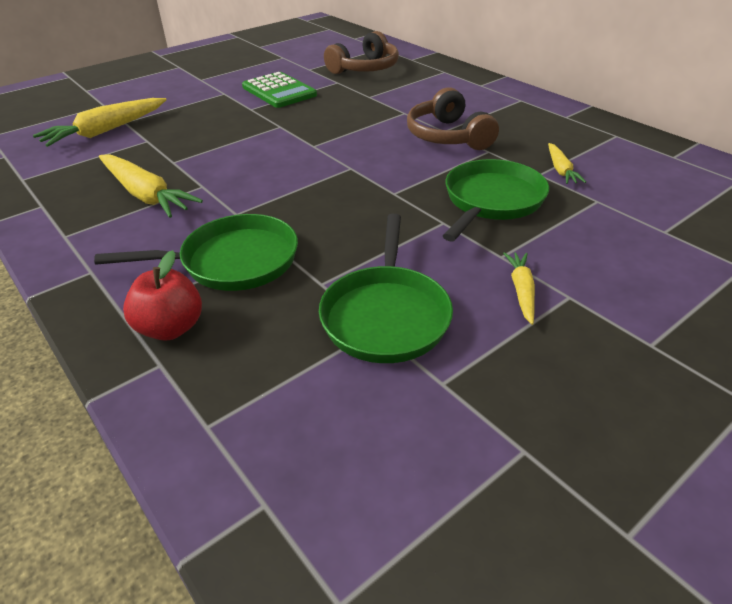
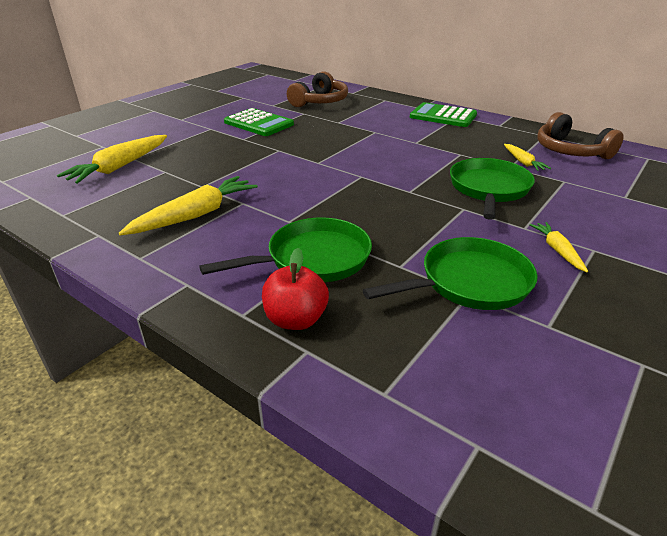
camera: 15 degrees left, 5 degrees down
yellow carrot [99,154,203,218] -> yellow carrot turned 75 degrees counterclockwise [119,176,258,235]
green pan [319,214,453,363] -> green pan turned 105 degrees counterclockwise [363,237,538,310]
brown headphones [407,87,499,150] -> brown headphones moved to [537,112,624,159]
none -> green calculator [410,102,477,127]

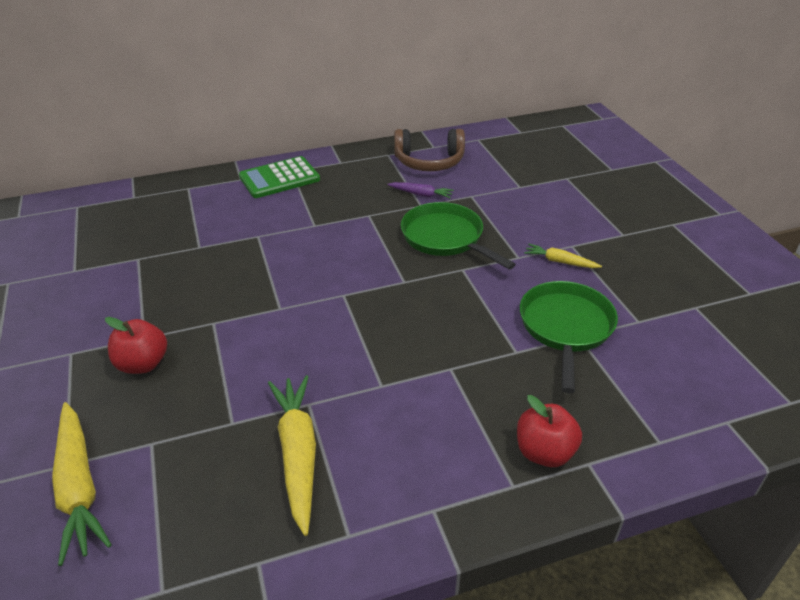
camera: 55 degrees left, 5 degrees up
green pan [199,218,372,282] -> none
green calculator [224,108,294,136] -> none
brown headphones [287,71,348,107] -> none
yellow carrot [504,144,551,171] -> purple carrot [387,182,454,198]
none -> red apple [105,317,167,374]

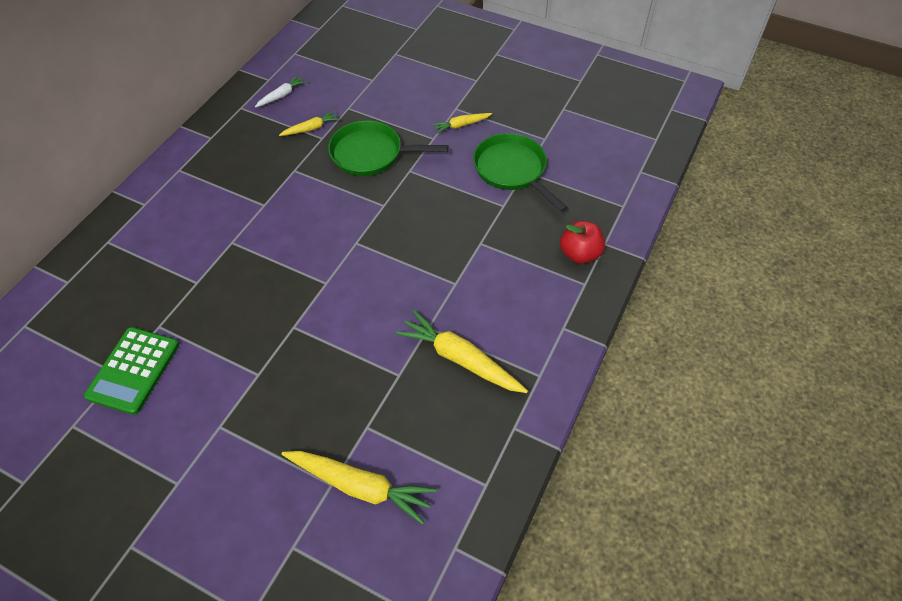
camera: 45 degrees left, 15 degrees up
red apple [105,317,167,374] -> none
green calculator [239,156,320,198] -> green calculator moved to [84,327,179,415]
purple carrot [387,182,454,198] -> yellow carrot [279,111,340,136]
brown headphones [394,129,465,171] -> white carrot [255,75,307,108]

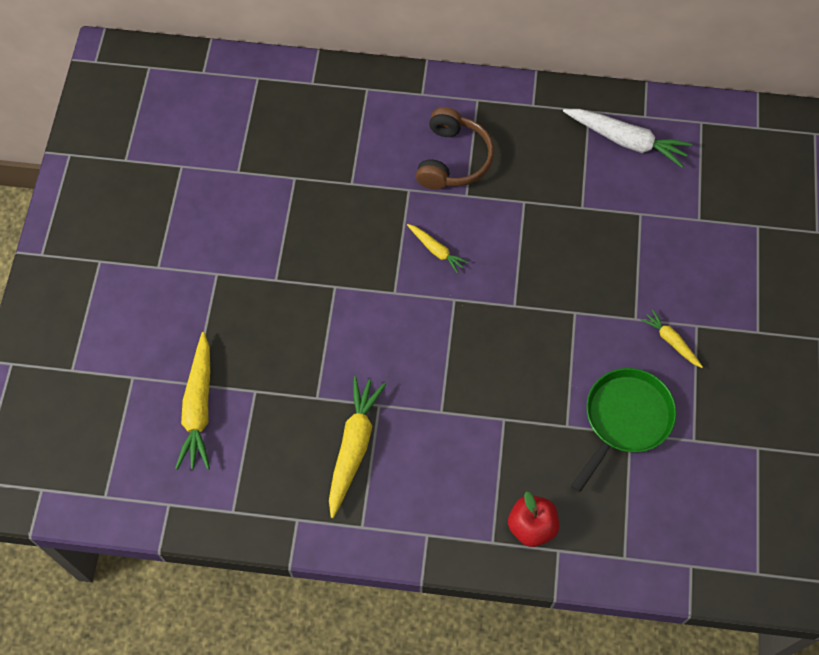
camera: 70 degrees right, 10 degrees up
green calculator [84,327,179,415] -> none
white carrot [255,75,307,108] -> white carrot [563,109,692,167], size x1.85
yellow carrot [279,111,340,136] -> yellow carrot moved to [407,224,468,274]
green pan [328,121,448,176] -> none
none -> brown headphones [416,107,494,190]

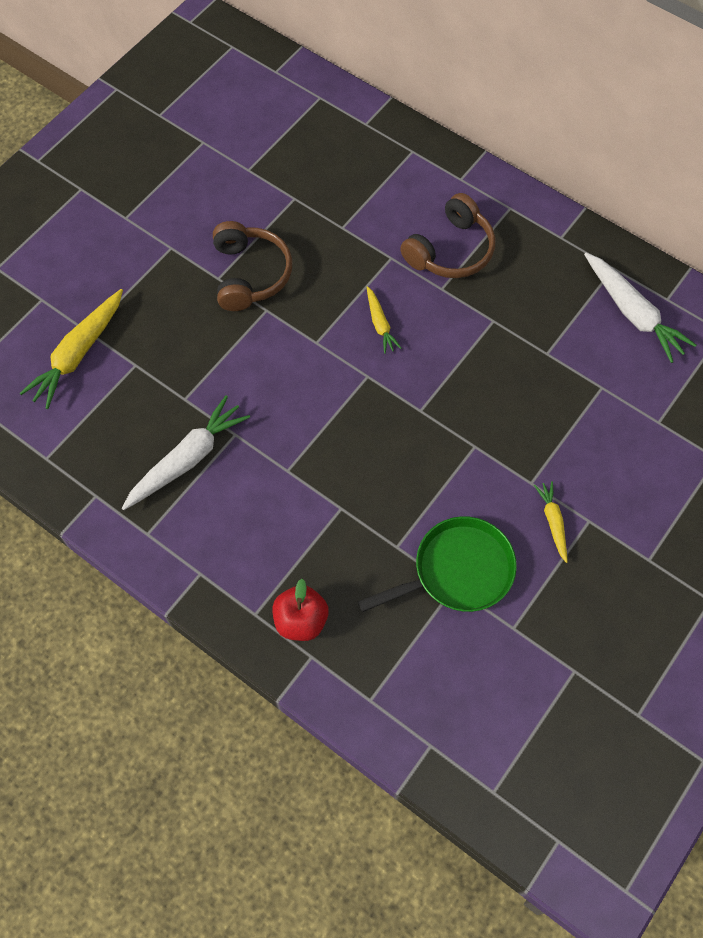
camera: 30 degrees right, 0 degrees up
yellow carrot [329,376,386,518] -> white carrot [122,395,250,510]
none -> brown headphones [213,221,293,311]

